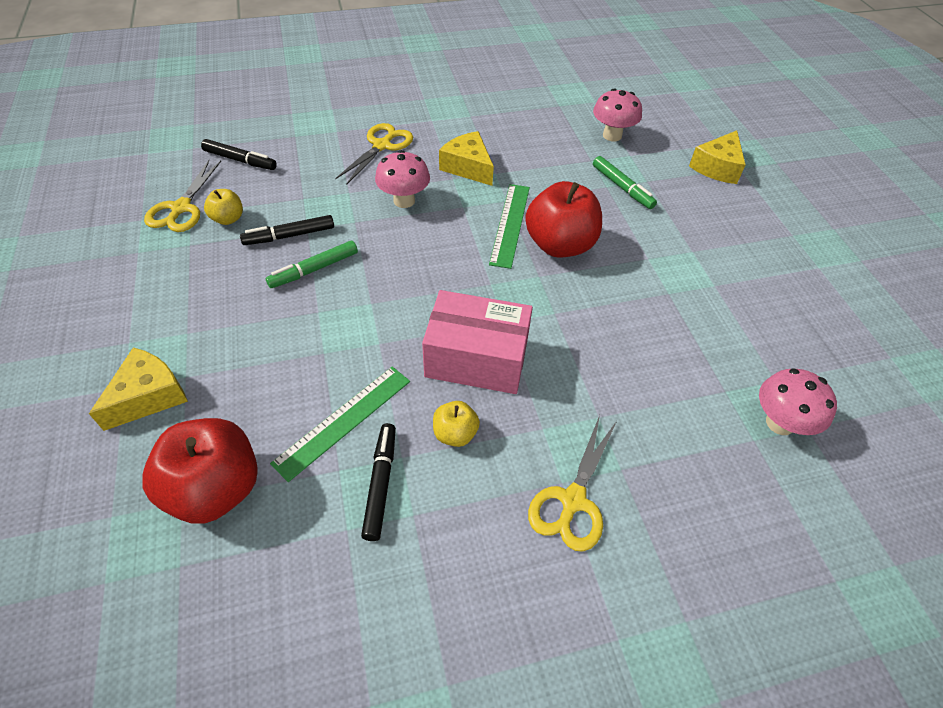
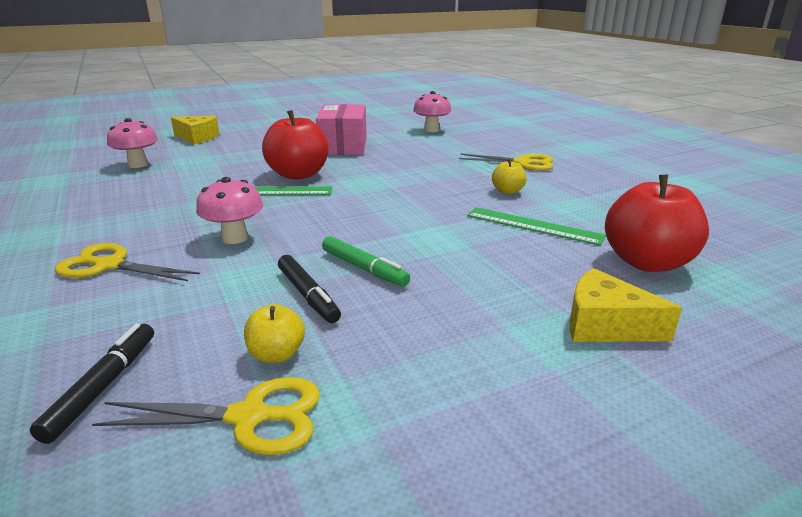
camera: 100 degrees left, 25 degrees down
black marker [361,423,396,541] -> none
pink box [422,290,533,394] -> pink box moved to [316,104,367,155]
yellow cheese [439,131,494,186] -> none
green marker [593,156,657,209] -> none

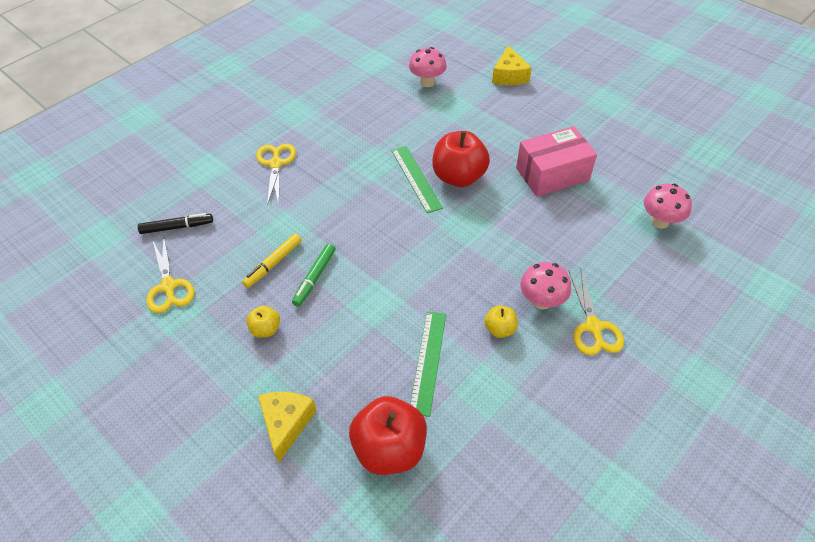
camera: 70 degrees right, 25 degrees up
pink mushroom [196,177,263,244] -> pink mushroom moved to [520,262,571,310]
yellow apple [244,304,305,363] -> yellow apple moved to [247,306,280,338]
black marker [278,255,341,323] -> yellow marker [242,233,302,288]

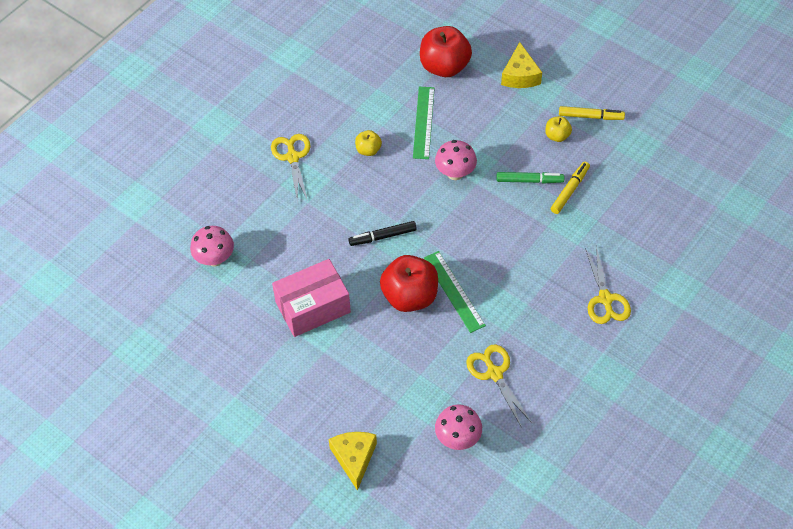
camera: 175 degrees right, 5 degrees up
black marker [138,213,213,234] -> black marker moved to [348,221,417,246]
yellow scissors [146,238,194,313] -> yellow scissors moved to [466,345,532,426]
green marker [292,243,336,307] -> green marker turned 75 degrees clockwise [497,172,564,183]
pink mushroom [520,262,571,310] -> pink mushroom moved to [435,140,477,180]
none -> yellow marker [559,106,625,120]

